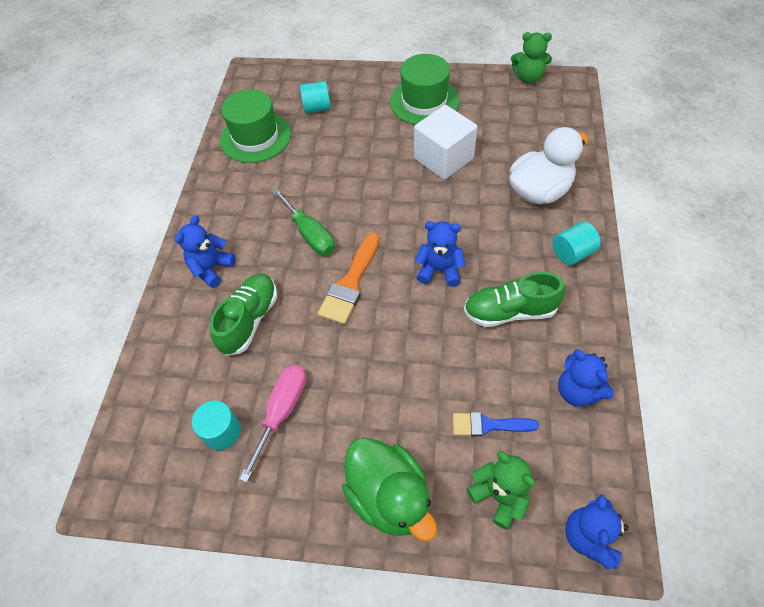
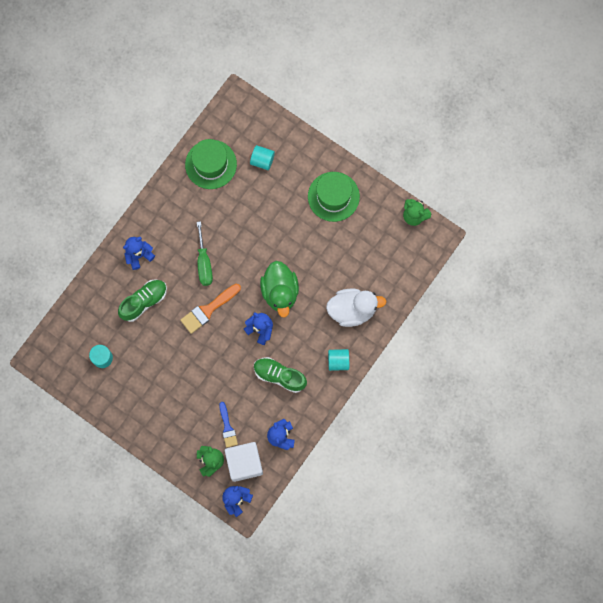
camera: 25 degrees right, 20 degrees up
pink screwdriver [239,365,306,482] -> none
green duck [342,437,437,542] -> green duck moved to [260,261,299,318]
white cube [414,105,477,180] -> white cube moved to [225,442,263,482]
blue brush [453,412,539,436] -> blue brush turned 135 degrees counterclockwise [219,402,238,448]

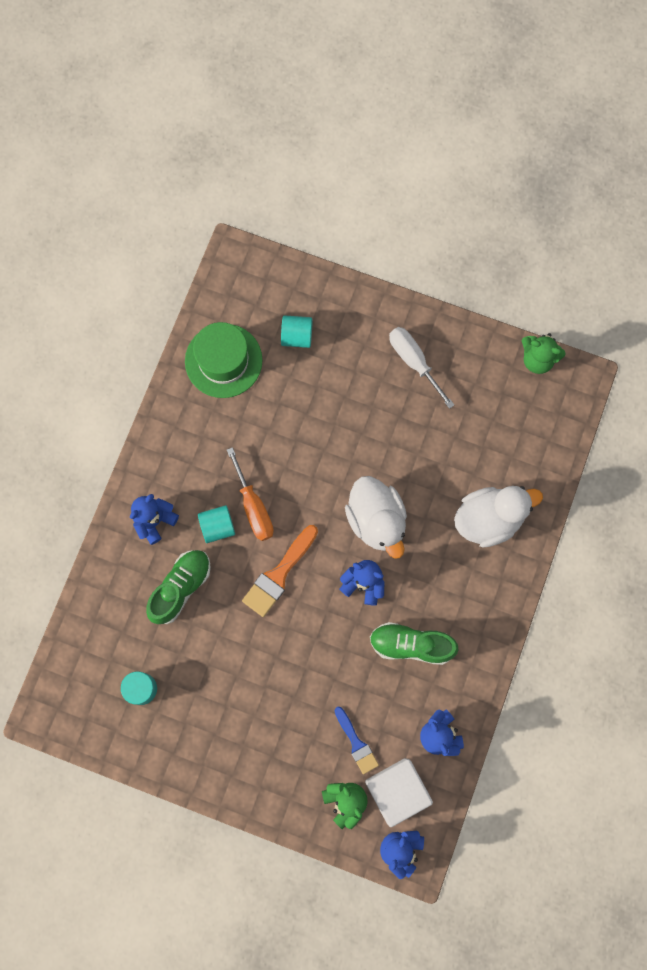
camera: 15 degrees left, 0 degrees up
green screwdriver [197,221,213,286] -> orange screwdriver [227,447,274,541]
green duck [260,261,299,318] -> white duck [345,476,407,559]
green hat [308,172,360,222] -> white screwdriver [389,327,454,409]
turquoise cylinder [328,349,349,371] -> turquoise cylinder moved to [198,505,235,543]

